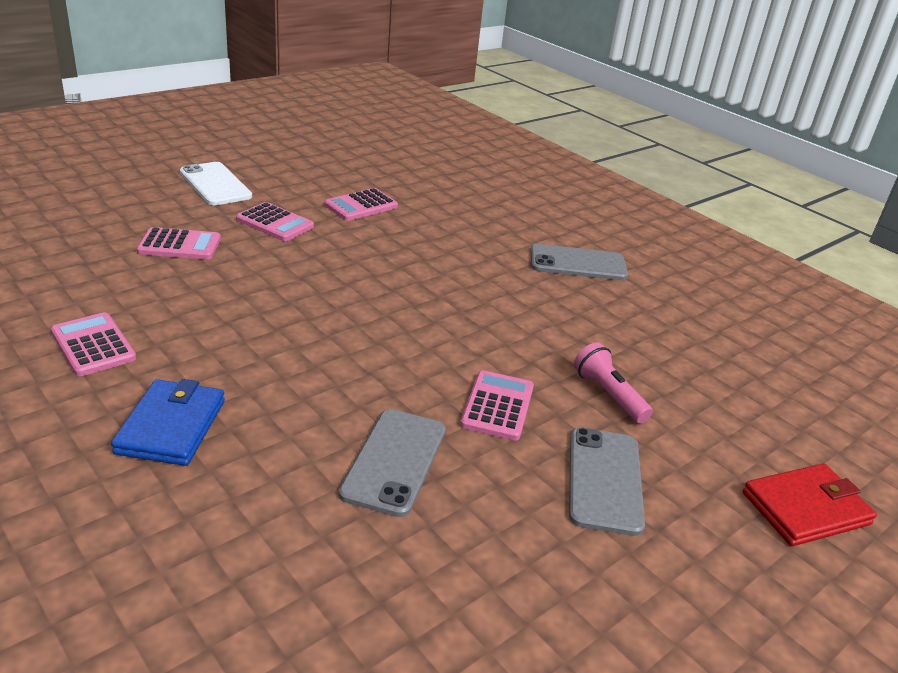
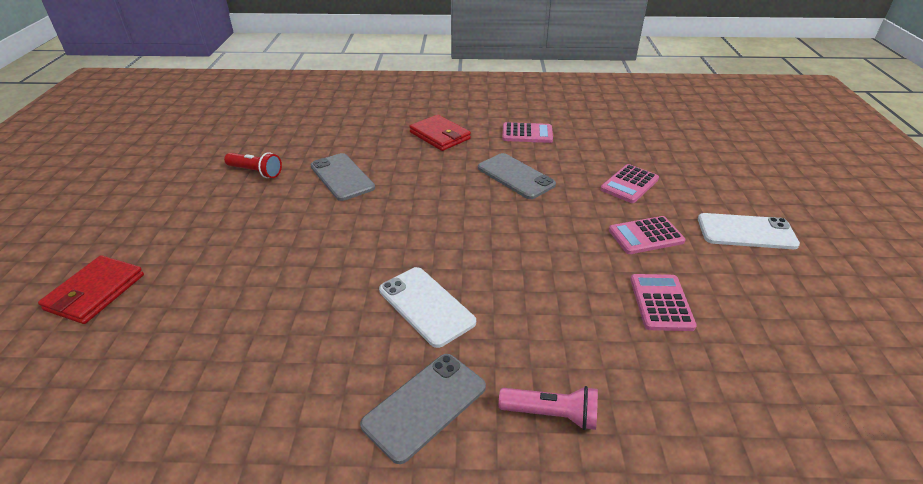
camera: 135 degrees right, 5 degrees up
blue wallet [111,379,225,466] -> red wallet [409,114,471,151]
pink calculator [460,370,534,441] -> none
grey phone [569,427,645,536] -> grey phone moved to [478,153,556,199]
pink flashlight [574,342,653,424] -> pink flashlight moved to [499,386,598,430]
none -> red flashlight [224,152,282,178]
none -> white phone [379,267,476,348]

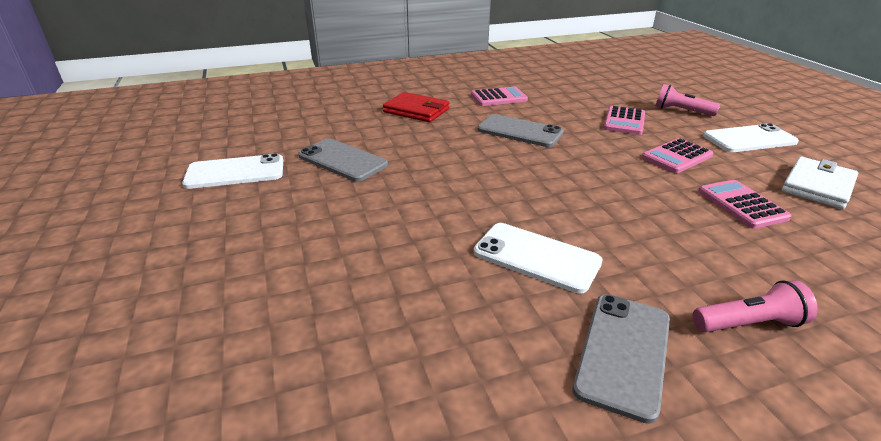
camera: 20 degrees left, 5 degrees down
red wallet [38,255,144,324] -> none
red flashlight [224,152,282,178] -> white phone [182,153,283,189]
none -> pink flashlight [655,84,720,116]
none -> white wallet [782,157,858,209]

